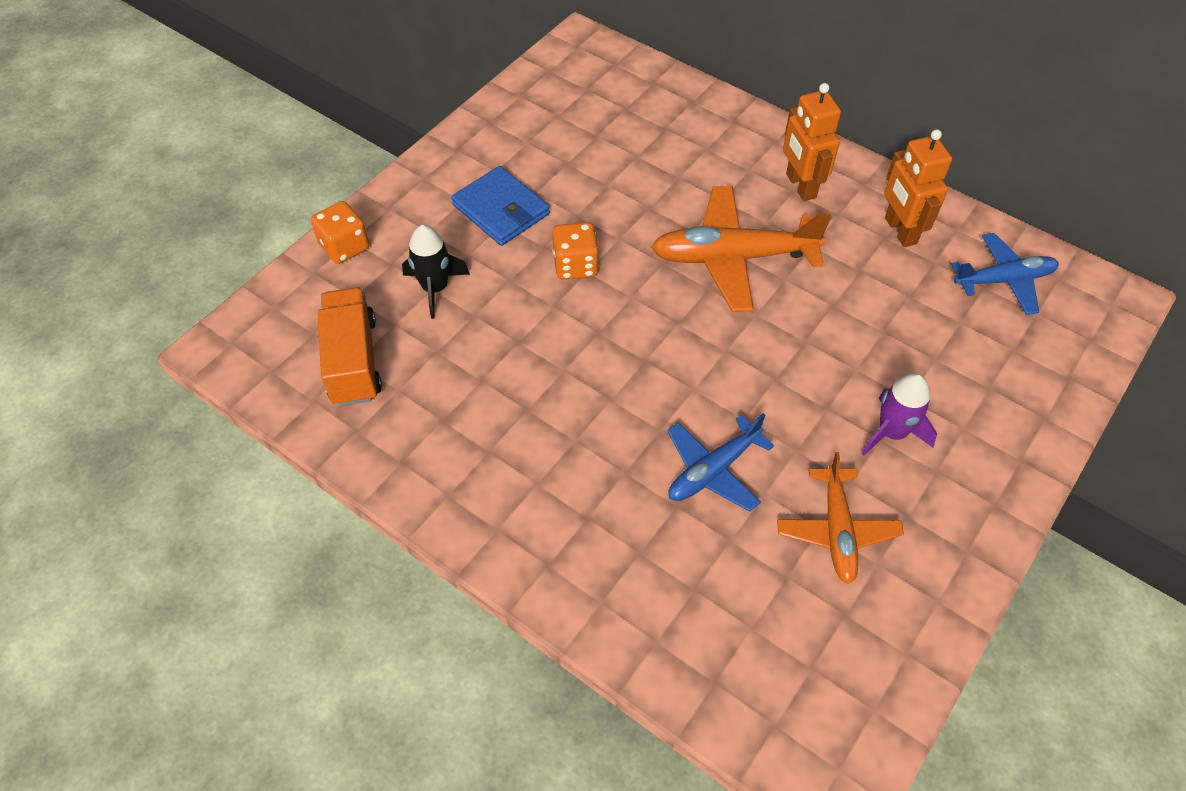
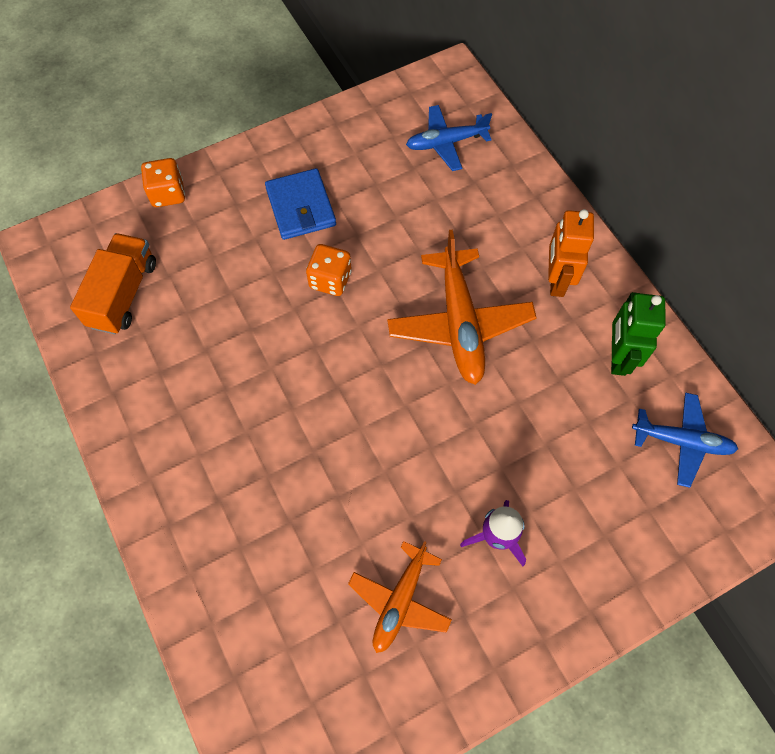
camera: 25 degrees right, 10 degrees up
black rocket [402,225,470,319] -> none
orange plane [651,186,832,312] -> orange plane turned 120 degrees counterclockwise [387,230,537,385]
blue plane [667,413,774,512] -> blue plane moved to [406,105,492,171]
orange robot [884,129,952,247] -> green robot [611,292,666,376]

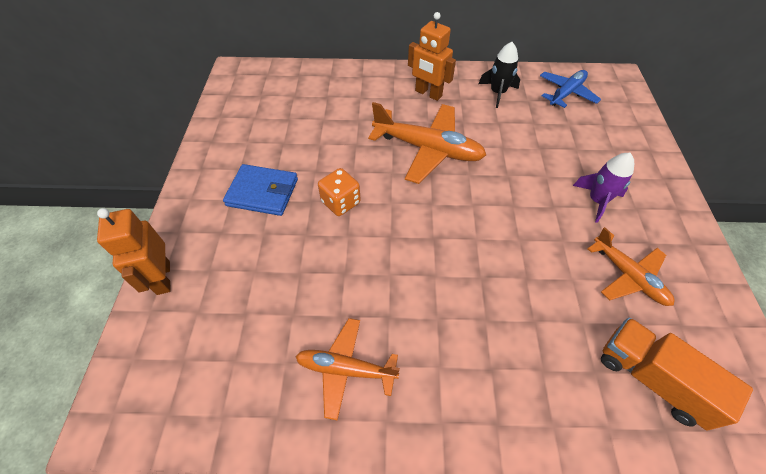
camera: 60 degrees left, 10 degrees down
orange truck [70,233,156,334] -> orange truck moved to [601,318,753,431]
orange dice [141,158,185,207] -> orange robot [97,208,170,295]
blue plane [406,105,492,171] -> none
green robot [611,292,666,376] -> black rocket [479,42,520,108]
none -> orange plane [295,318,400,421]

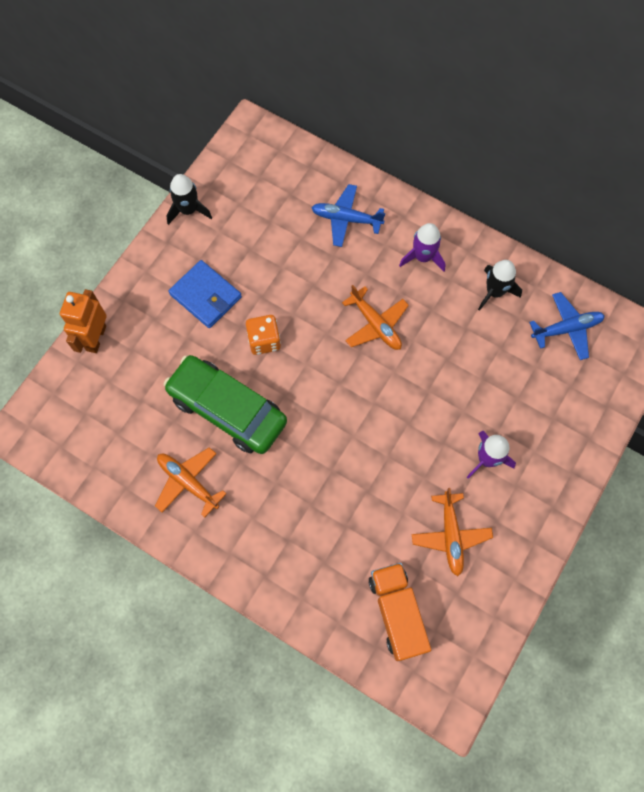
camera: 30 degrees right, 15 degrees up
orange plane [368,102,486,184] -> orange plane [342,285,409,350], size x0.63
orange robot [408,12,456,101] -> purple rocket [399,223,446,272]
none -> green car [164,355,287,454]
none -> black rocket [166,174,212,225]
none -> blue plane [311,184,385,247]

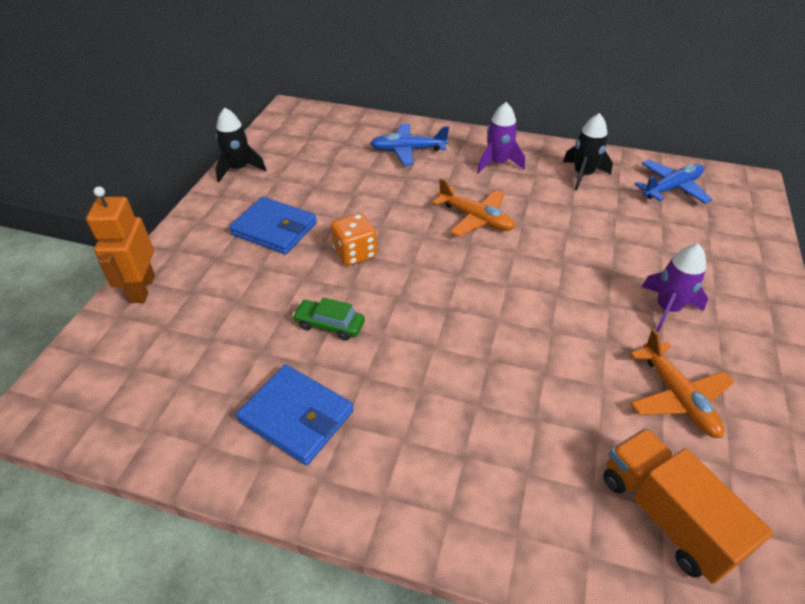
camera: 15 degrees left, 25 degrees down
orange plane [155,447,227,517] -> blue wallet [236,365,353,465]
green car [164,355,287,454] -> green car [292,297,365,341], size x0.43

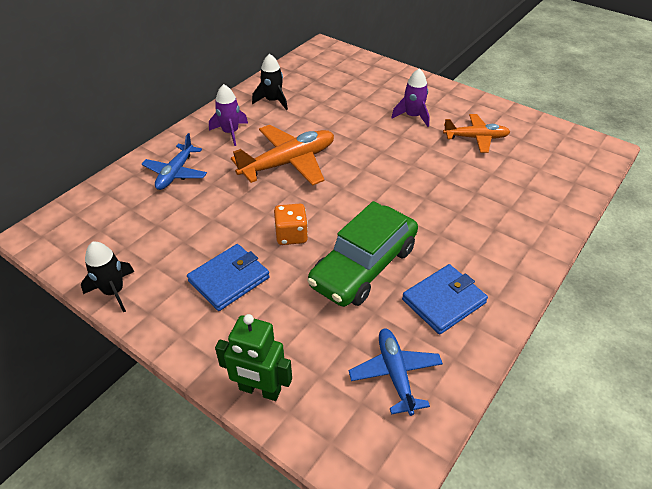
camera: 70 degrees left, 0 degrees up
orange robot [86,186,155,303] -> green robot [215,314,292,401]
green car [292,297,365,341] -> green car [307,201,418,307], size x2.35
orange plane [432,178,515,237] -> orange plane [231,125,334,186], size x1.58
orange truck [603,428,773,584] -> none
blue plane [634,160,712,204] -> blue plane moved to [349,328,443,416]

